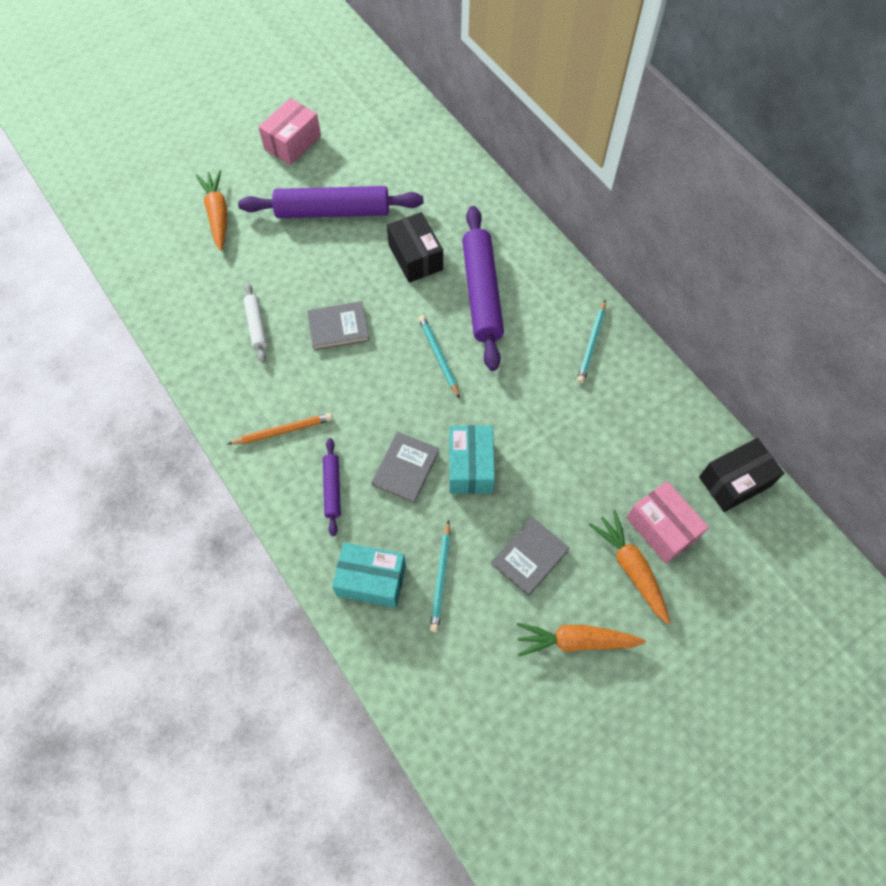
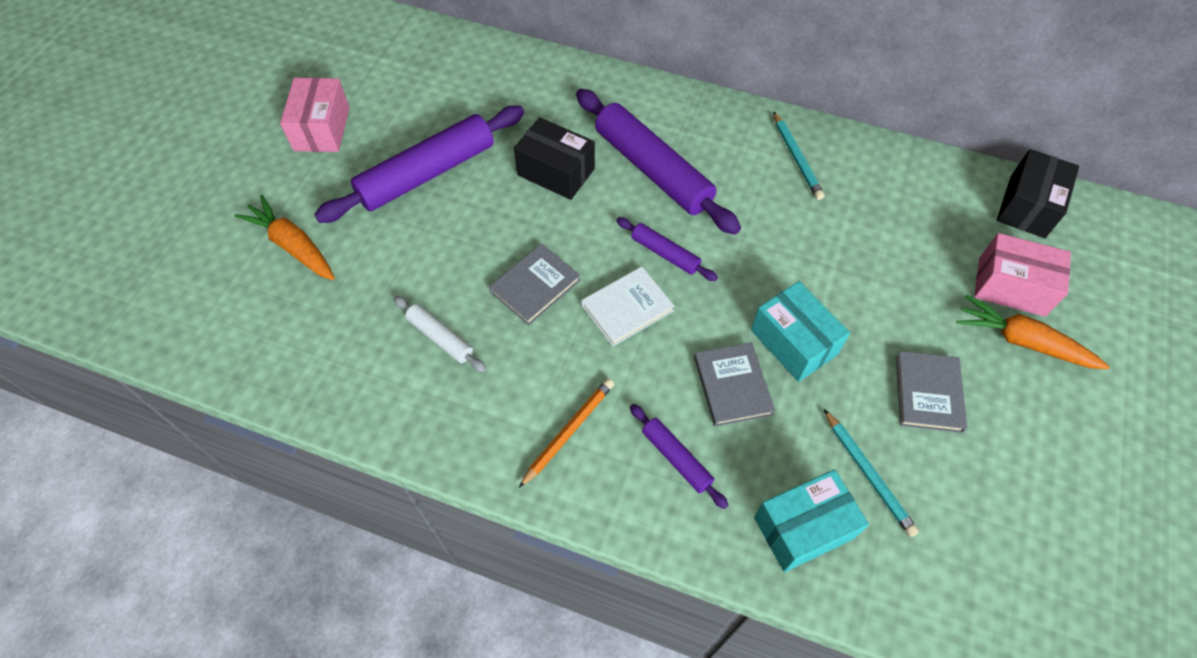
camera: 35 degrees left, 5 degrees down
turquoise pencil [418,315,460,399] -> purple rolling pin [616,217,718,281]
orange carrot [517,623,646,656] -> none
none -> white book [581,267,674,346]

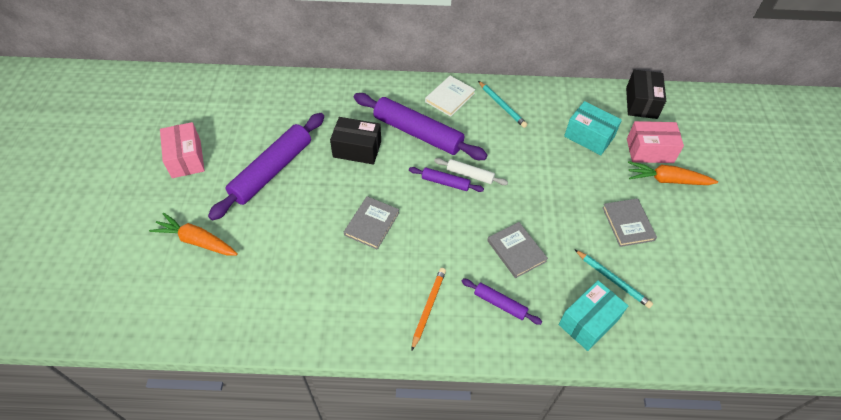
camera: 20 degrees left, 5 degrees down
white rolling pin [393,296,486,372] -> white rolling pin moved to [434,158,508,185]
white book [581,267,674,346] -> white book moved to [425,76,475,117]
turquoise box [751,281,850,382] -> turquoise box moved to [564,101,622,155]

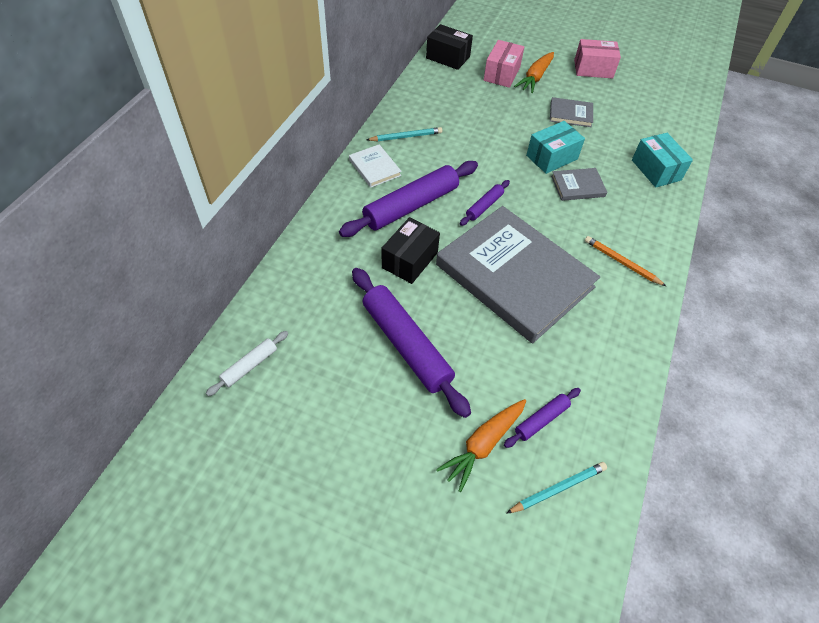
camera: 70 degrees left, 0 degrees up
pink box [160,122,205,178] -> pink box moved to [574,39,621,79]
grey book [344,196,399,250] -> grey book [436,206,600,343], size x2.46
white rolling pin [434,158,508,185] -> white rolling pin moved to [206,331,288,396]
purple rolling pin [461,279,542,325] -> purple rolling pin moved to [504,388,581,448]
turquoise box [564,101,622,155] -> turquoise box moved to [526,121,585,174]
turquoise pencil [574,249,653,308] -> turquoise pencil moved to [506,462,607,514]

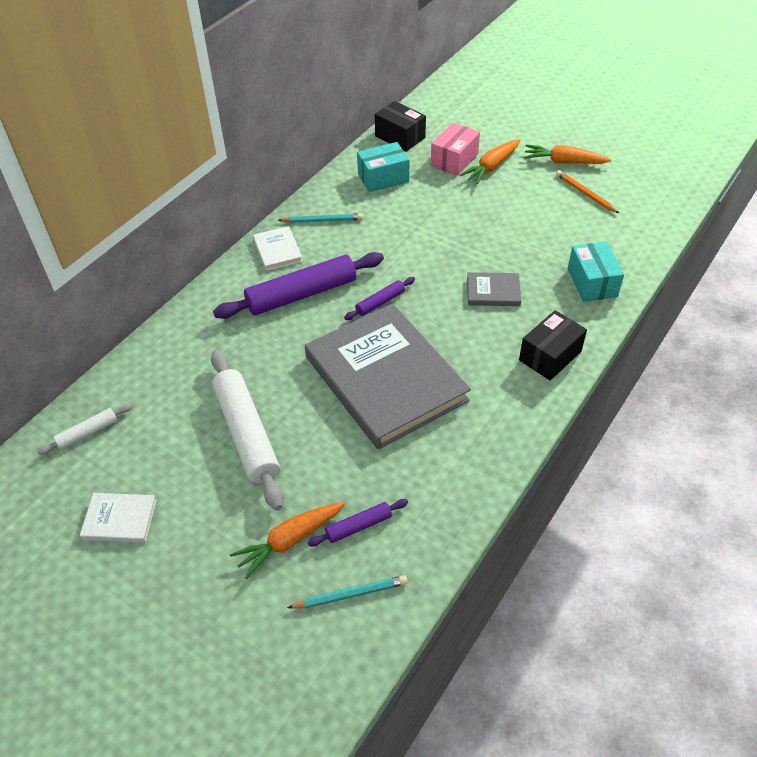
camera: 15 degrees right, 5 degrees down
purple rolling pin [352,268,471,418] -> white rolling pin [211,350,284,510]
black box [382,217,440,284] -> black box moved to [519,310,587,381]
turquoise box [526,121,585,174] -> turquoise box moved to [357,142,409,192]
grey book [550,97,593,127] -> none
pink box [574,39,621,79] -> orange carrot [524,145,612,164]
orange pencil [585,236,666,286] -> orange pencil moved to [556,170,620,214]
none -> white book [80,493,157,543]

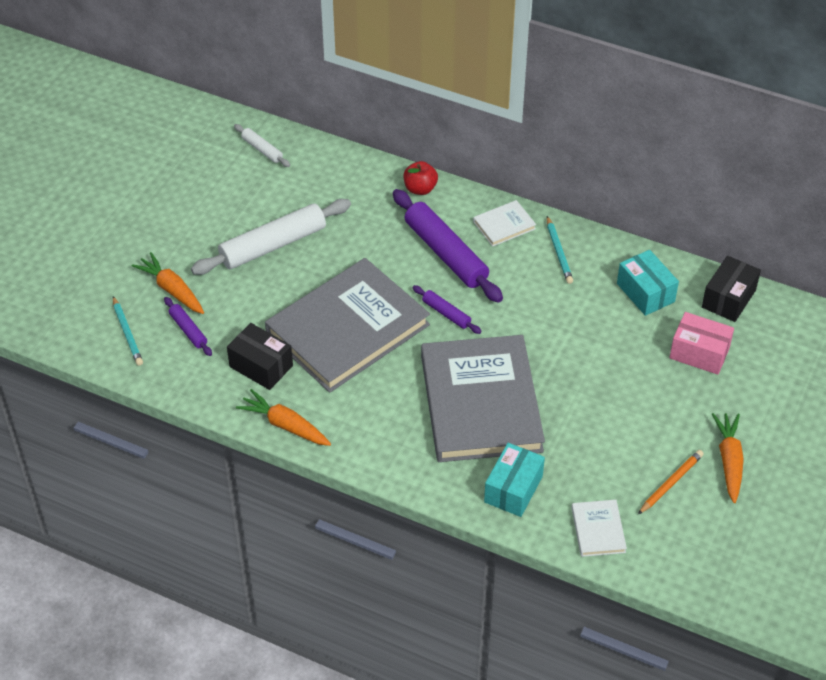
camera: 80 degrees right, 0 degrees up
white book [80,493,157,543] -> white book moved to [571,500,627,557]
orange carrot [460,139,520,185] -> orange carrot moved to [236,389,331,446]
grey book [467,272,521,306] -> grey book [421,335,545,462], size x2.46
black box [519,310,587,381] -> black box moved to [227,323,293,390]
turquoise box [568,242,624,302] -> turquoise box turned 45 degrees counterclockwise [484,443,545,517]
none -> red apple [404,161,438,195]

